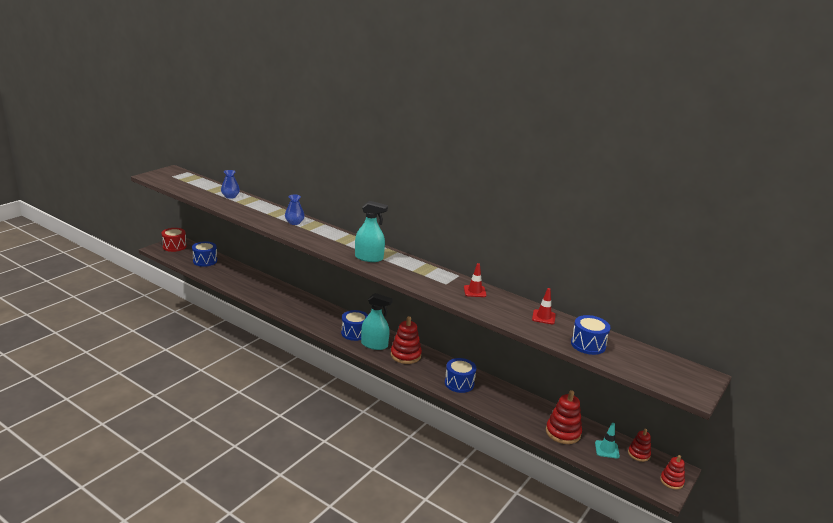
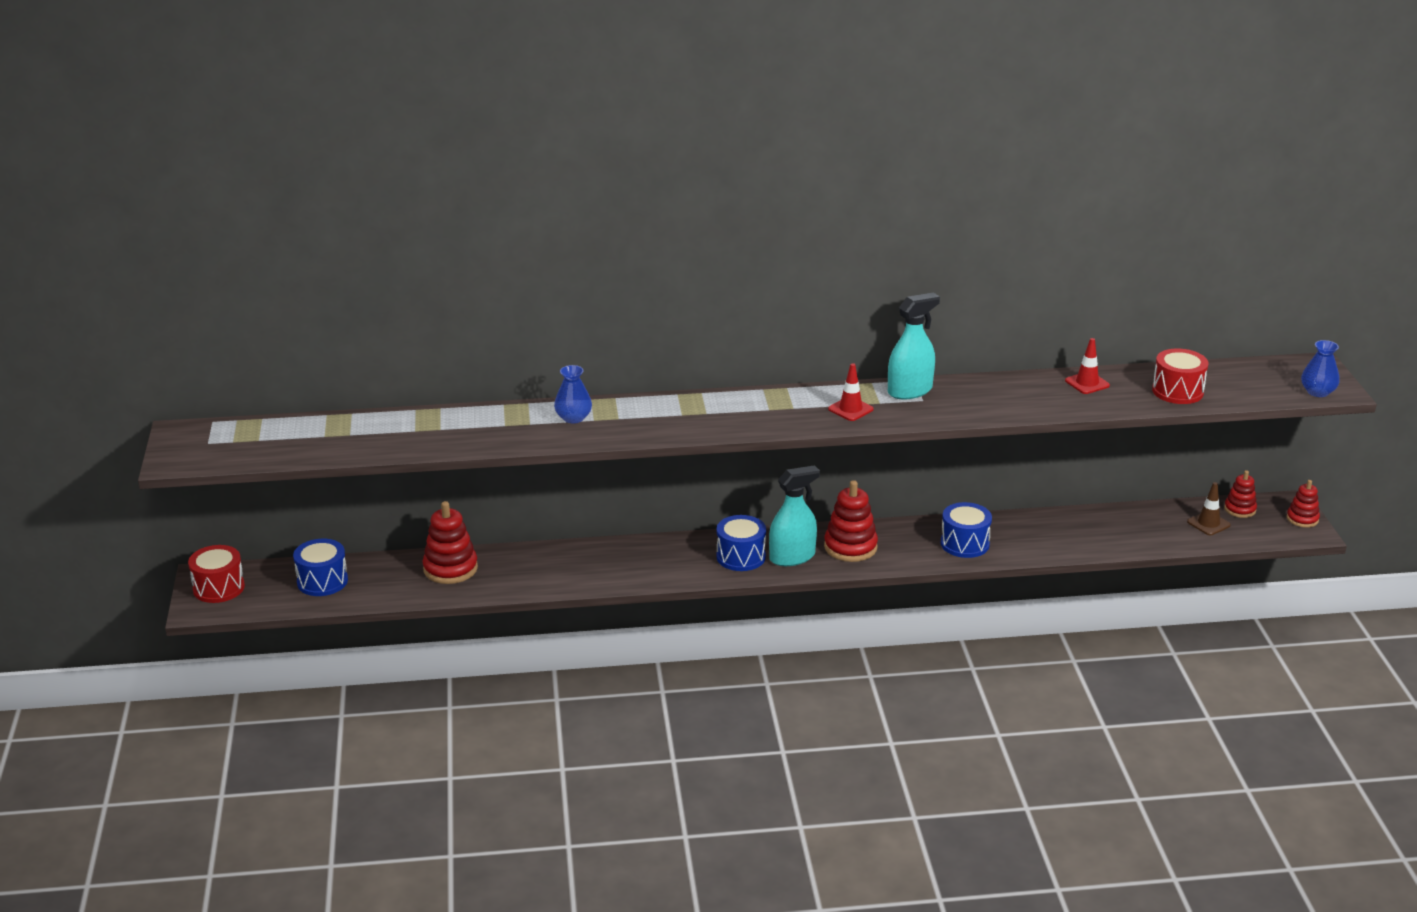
camera: 40 degrees left, 5 degrees up
blue vase [221,170,240,199] -> blue vase moved to [1301,340,1340,397]
turquoise spray bottle [355,201,388,262] -> turquoise spray bottle moved to [888,293,940,399]
red traffic cone [464,263,486,297] -> red traffic cone moved to [828,363,874,421]
red stacking toy [546,390,582,444] -> red stacking toy moved to [423,501,478,584]
blue drum [571,315,611,355] -> red drum [1152,349,1208,404]
turquoise traffic cone [595,423,620,459] -> brown traffic cone [1187,482,1231,535]

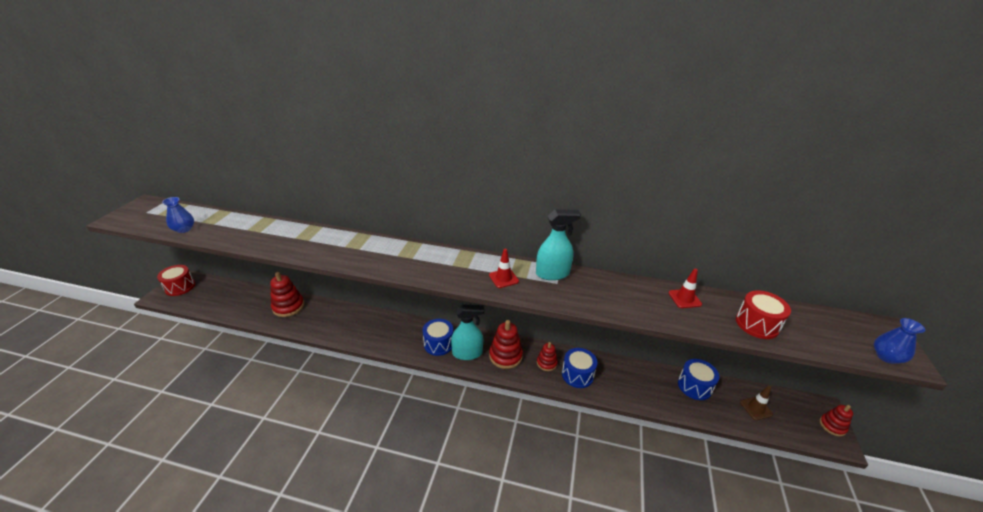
camera: 20 degrees right, 5 degrees up
blue drum [293,539,348,596] -> blue drum moved to [678,359,719,400]
blue vase [554,365,592,423] -> blue vase moved to [162,197,194,233]
red stacking toy [1224,470,1257,518] -> red stacking toy moved to [537,342,558,371]

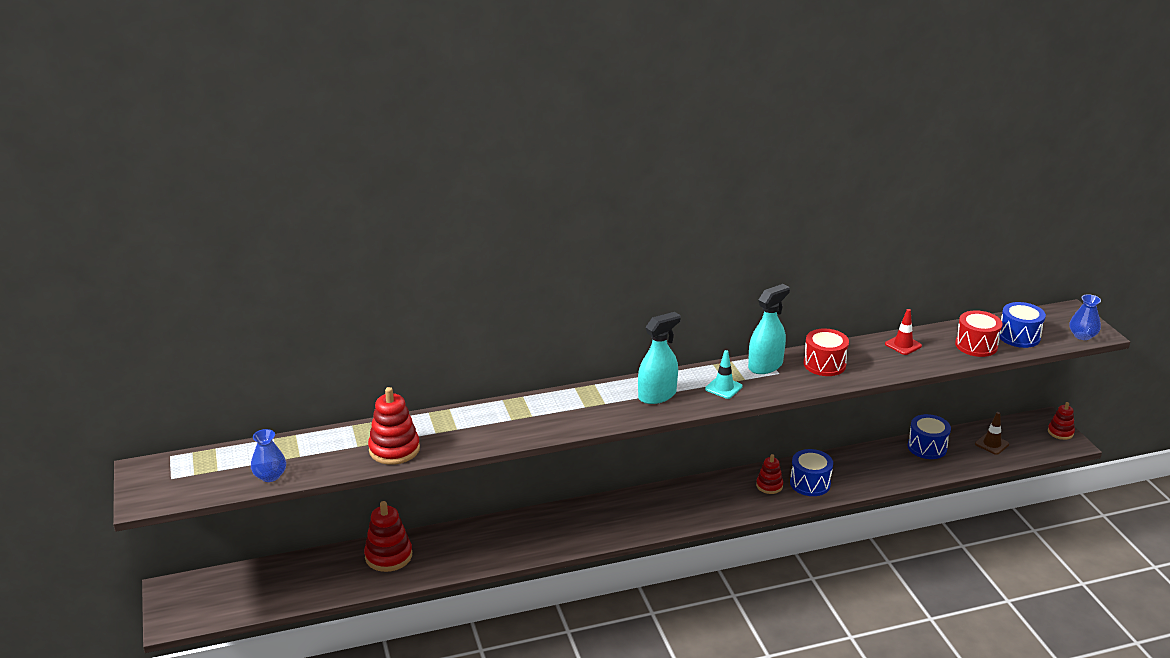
camera: 30 degrees left, 5 degrees down
red drum [157,265,195,296] -> red drum moved to [804,329,849,376]
blue drum [423,319,453,356] -> blue drum moved to [999,302,1046,348]
turquoise spray bottle [451,304,484,360] -> turquoise spray bottle moved to [638,312,681,404]
red traffic cone [489,249,519,288] -> turquoise traffic cone [705,350,743,399]
red stacking toy [489,320,523,369] -> red stacking toy moved to [368,387,420,465]

